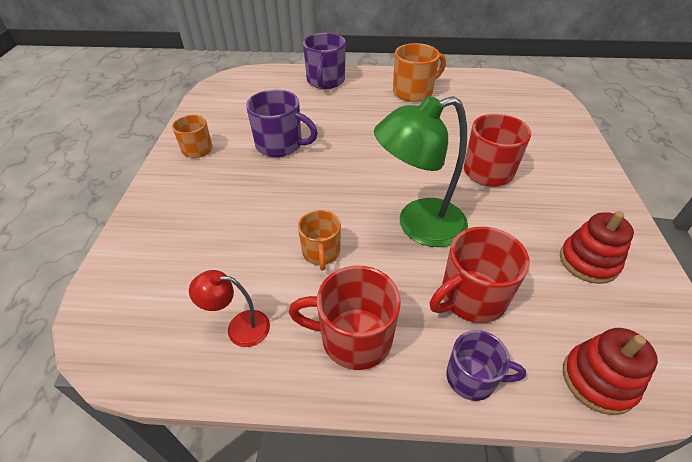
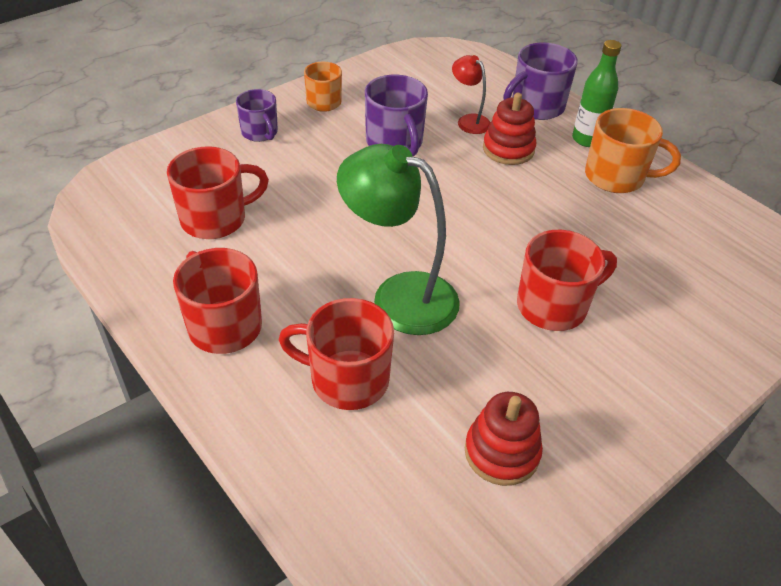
camera: 45 degrees right, 0 degrees up
red lamp [189,270,270,347] -> red lamp moved to [452,55,491,134]
orange mug [298,210,341,270] -> none
purple mug [446,330,526,401] -> purple mug moved to [236,89,278,142]
red stacking toy [563,328,658,415] -> red stacking toy moved to [483,93,536,165]
none -> red mug [167,146,269,239]
none -> green bottle [572,40,621,147]

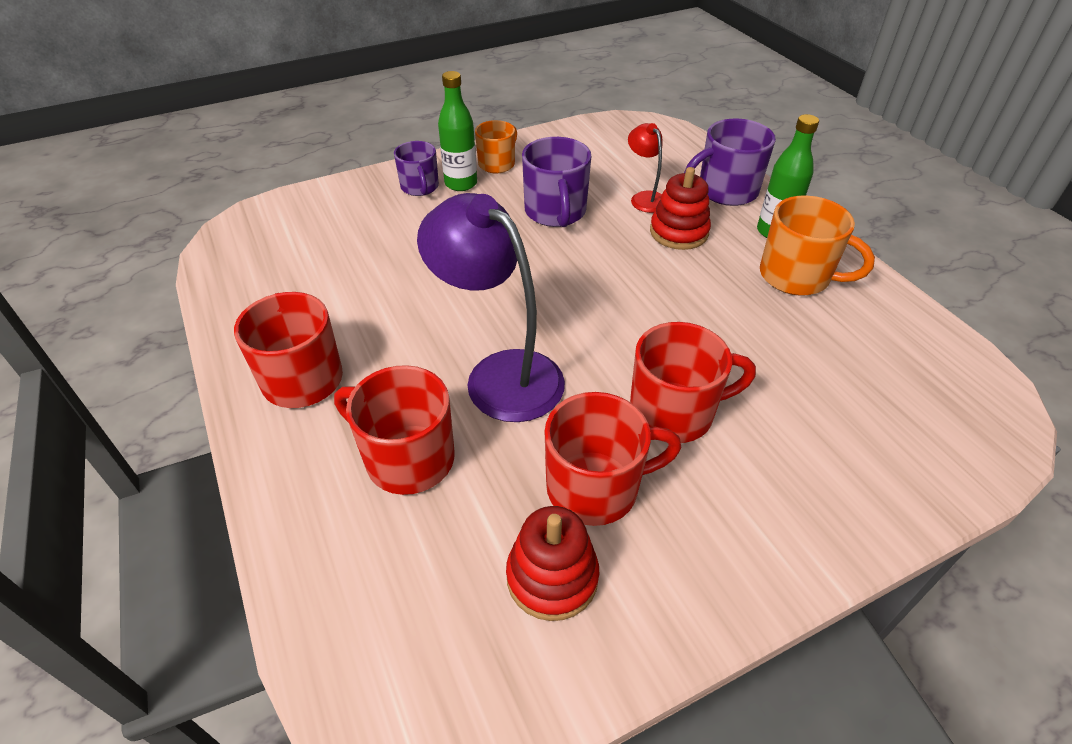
camera: 15 degrees right, 0 degrees up
red mug [167,146,269,239] -> red mug moved to [545,392,681,526]
green lamp [337,144,460,335] -> purple lamp [417,193,565,422]
none -> green bottle [438,71,477,191]

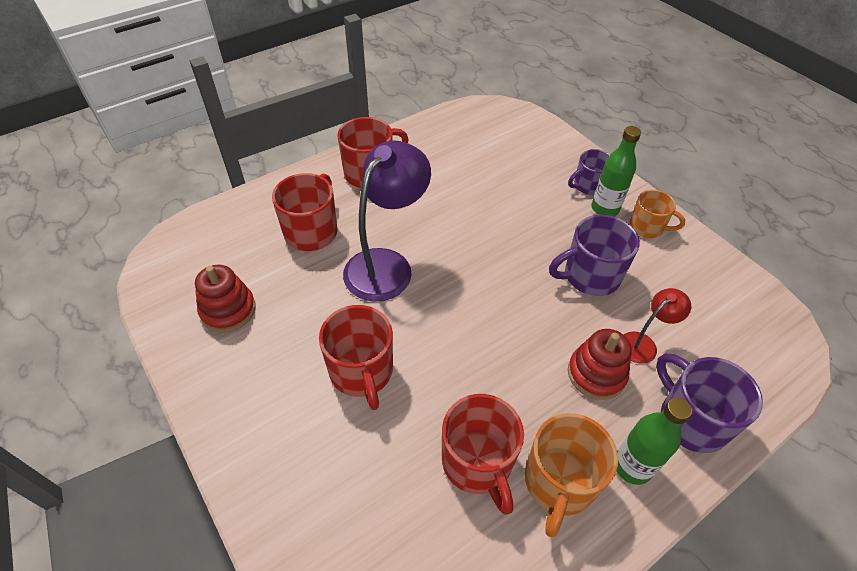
camera: 80 degrees right, 5 degrees up
red mug [545,392,681,526] -> red mug moved to [442,394,524,515]

